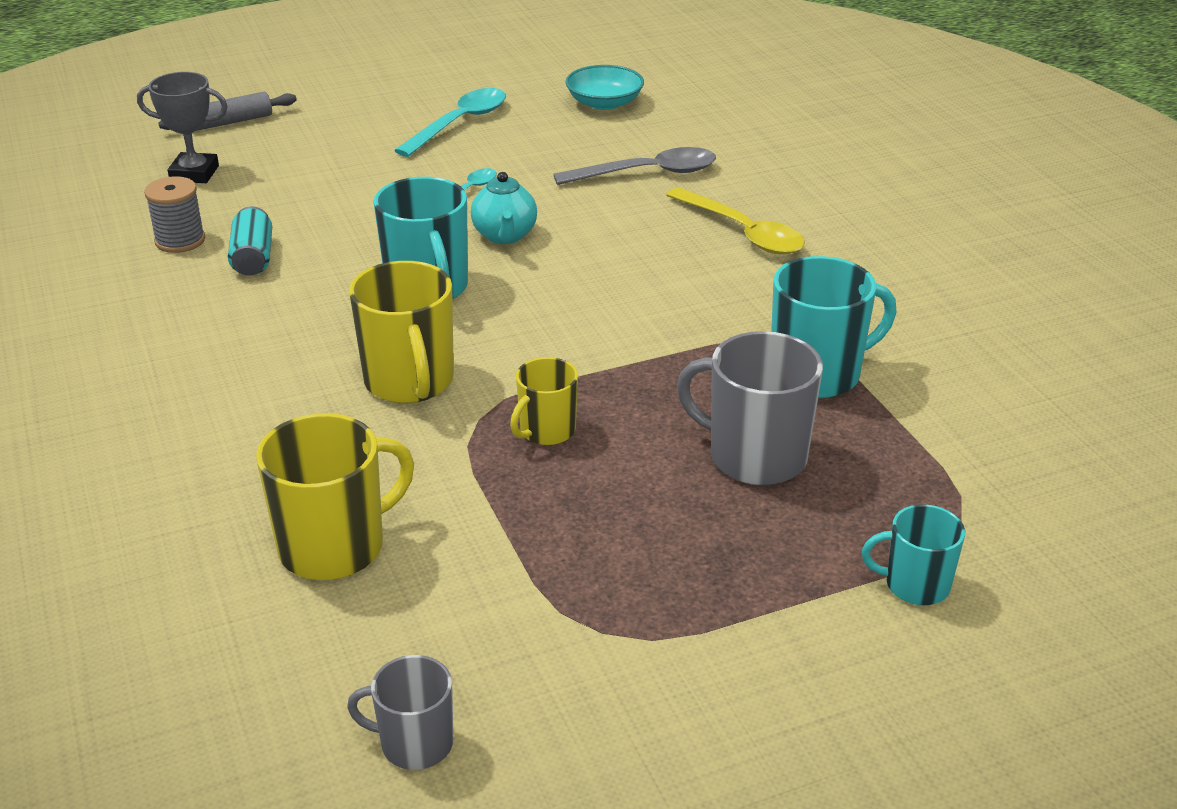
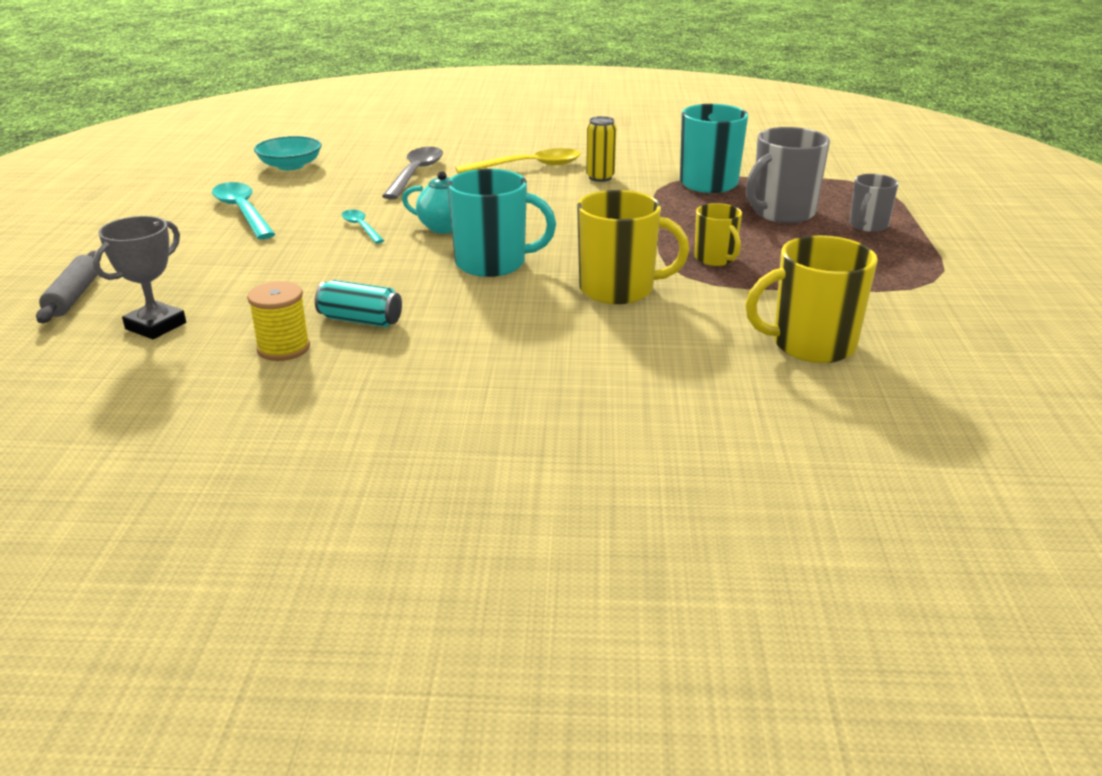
camera: 65 degrees left, 5 degrees down
grey spool [144,176,205,253] -> yellow spool [247,281,310,361]
yellow mug [256,413,414,580] -> yellow mug turned 90 degrees counterclockwise [745,235,878,363]
grey mug [347,655,453,770] -> grey mug moved to [850,174,899,232]
turquoise mug [862,504,965,605] -> none
none -> yellow can [586,116,616,182]

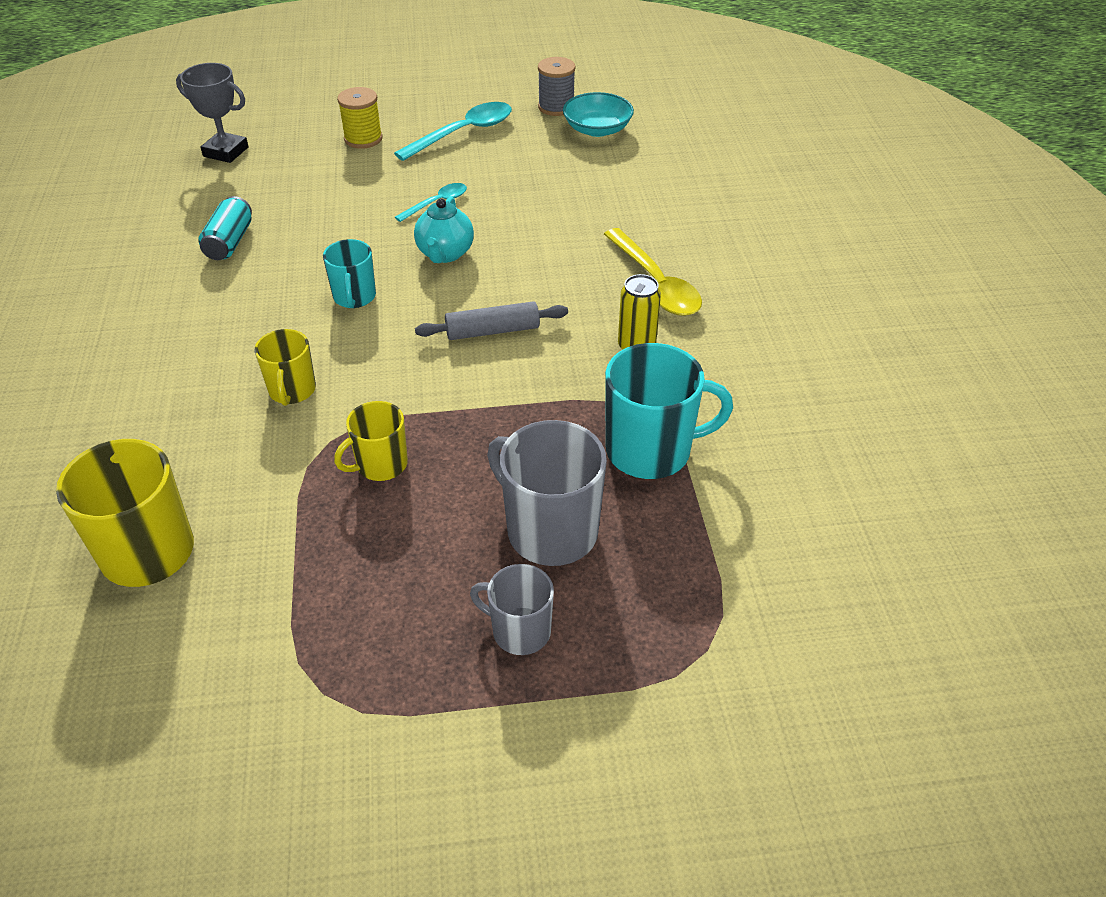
camera: 80 degrees right, 15 degrees up
grey rolling pin [36,251,101,323] -> grey rolling pin moved to [415,301,568,340]
yellow spool [247,281,310,361] -> yellow spool moved to [337,87,383,149]
grey spoon [382,147,443,200] -> none
turquoise mug [447,169,556,277] -> turquoise mug [323,239,376,308], size x0.59
yellow mug [577,190,689,304] -> yellow mug [255,329,316,406], size x0.59
none -> grey spool [538,57,576,116]

